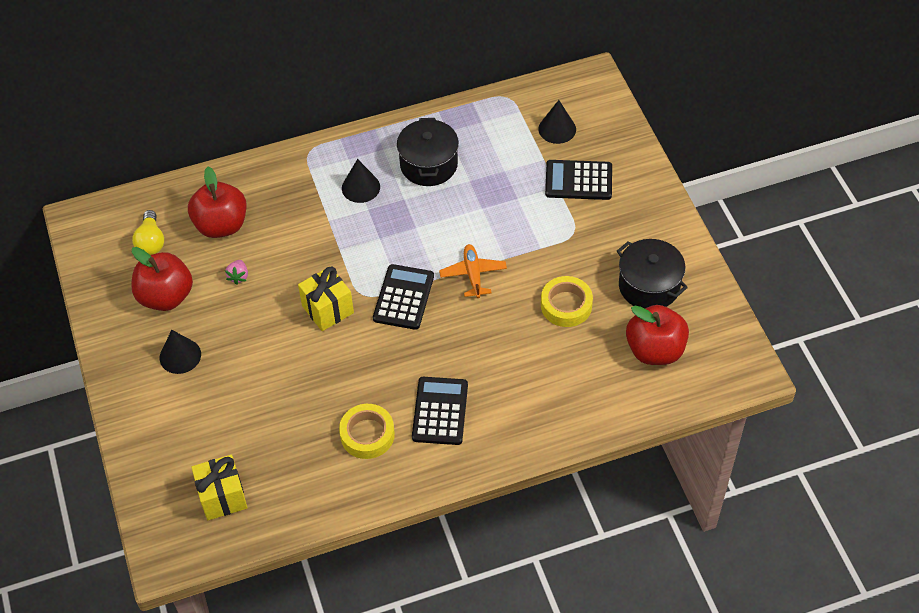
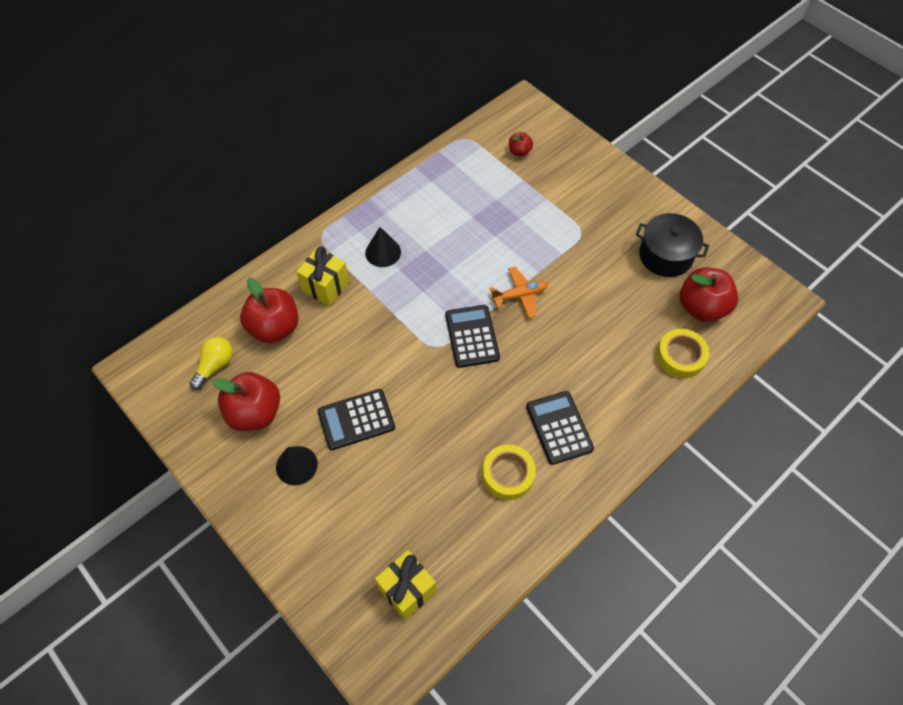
camera: 25 degrees left, 5 degrees up
yellow light bulb [132,210,164,255] -> yellow light bulb turned 120 degrees counterclockwise [190,337,233,390]
pink strawberry [225,260,248,285] -> none
yellow gift [298,266,354,331] -> yellow gift moved to [296,246,349,306]
black pot [397,118,459,186] -> none
orange plane [439,244,507,298] -> orange plane turned 105 degrees clockwise [490,267,548,318]
black cone [539,100,576,144] -> red apple [509,132,533,157]
yellow tape [541,276,593,327] -> yellow tape moved to [657,329,709,378]
black calculator [545,160,612,200] -> black calculator moved to [317,389,395,450]

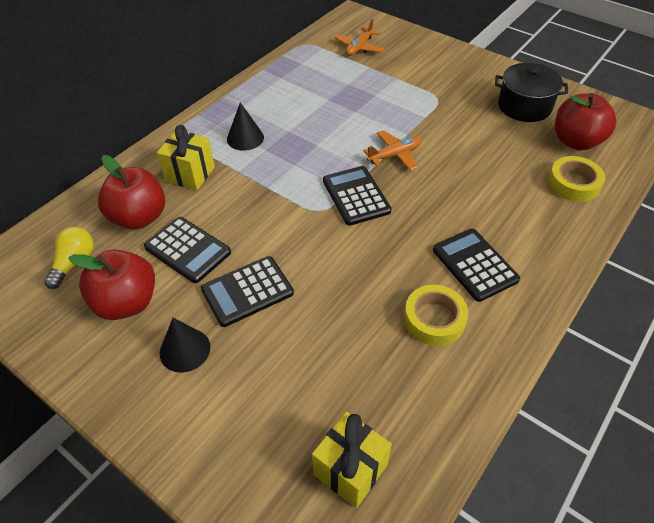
camera: 10 degrees left, 10 degrees down
red apple [509,132,533,157] -> orange plane [335,19,384,56]
none -> black calculator [144,217,231,283]

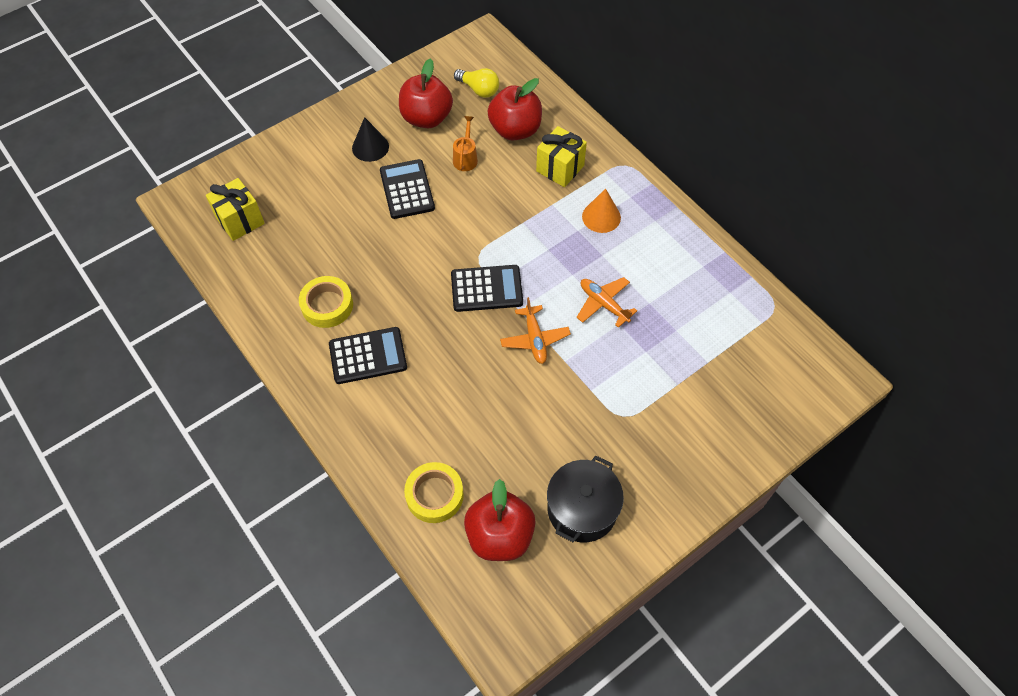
camera: 105 degrees right, 10 degrees up
black calculator [144,217,231,283] -> orange watering can [453,116,478,171]
black cone [227,102,264,151] -> orange cone [582,188,621,233]
orange plane [335,19,384,56] -> orange plane moved to [576,277,637,328]

